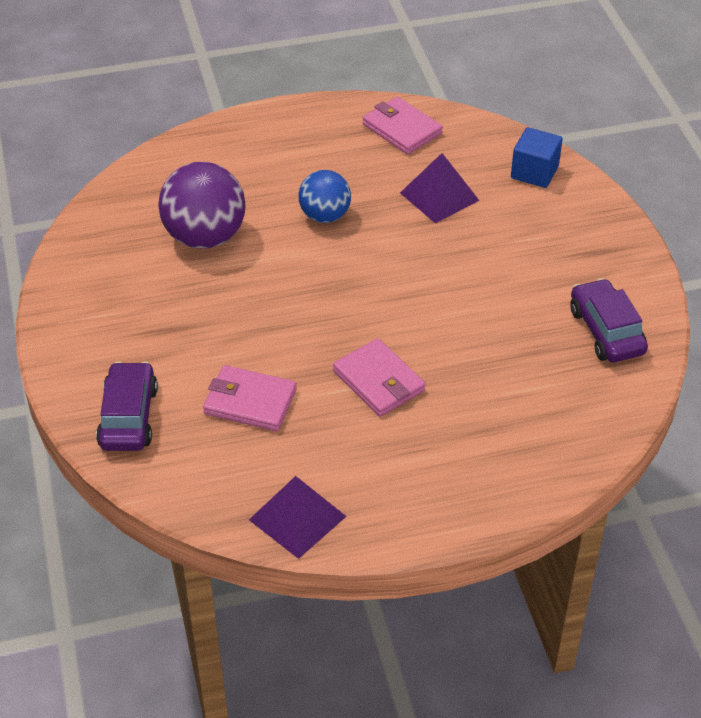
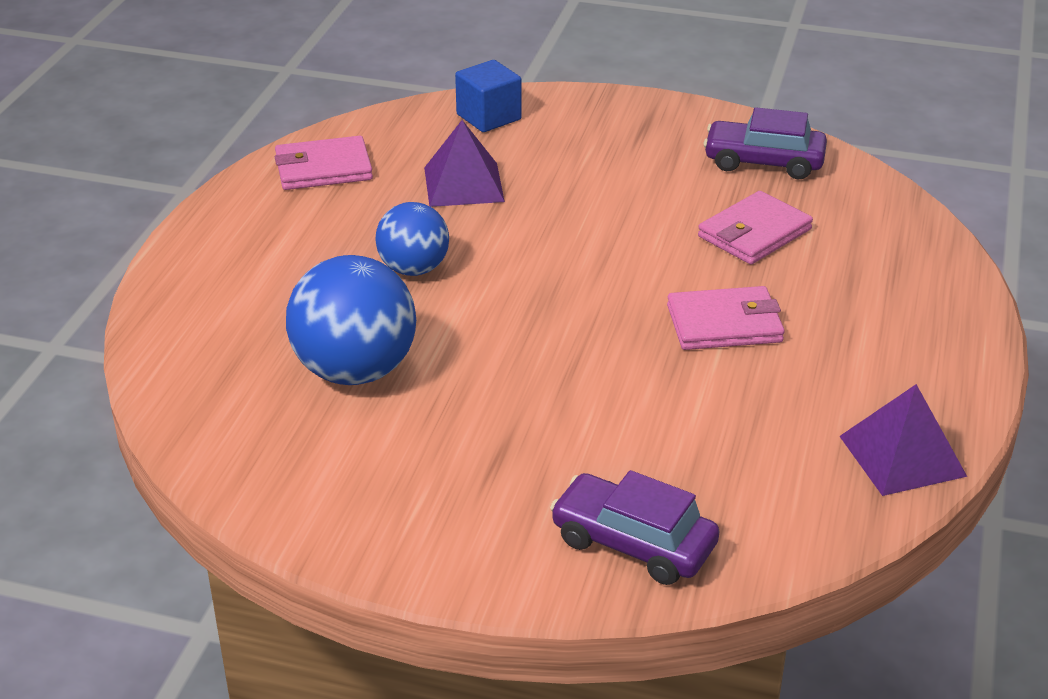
camera: 60 degrees left, 10 degrees down
purple ball [158,162,245,249] -> blue ball [286,255,416,385]
pink wallet [203,365,297,431] -> pink wallet moved to [698,191,813,264]

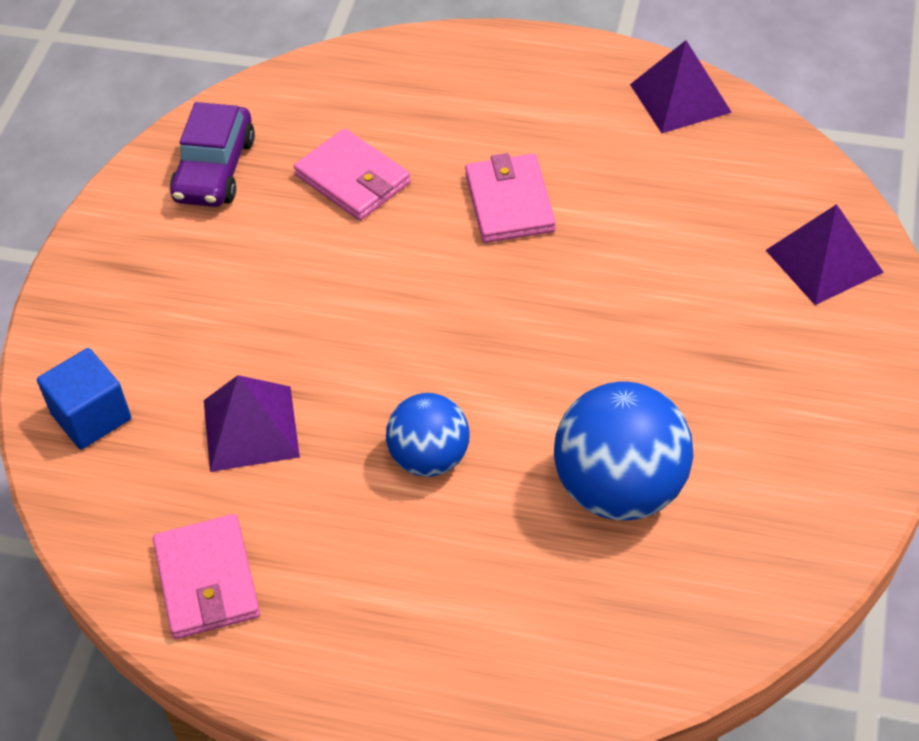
camera: 90 degrees left, 15 degrees up
purple car [550,470,719,585] -> purple pyramid [766,204,884,305]

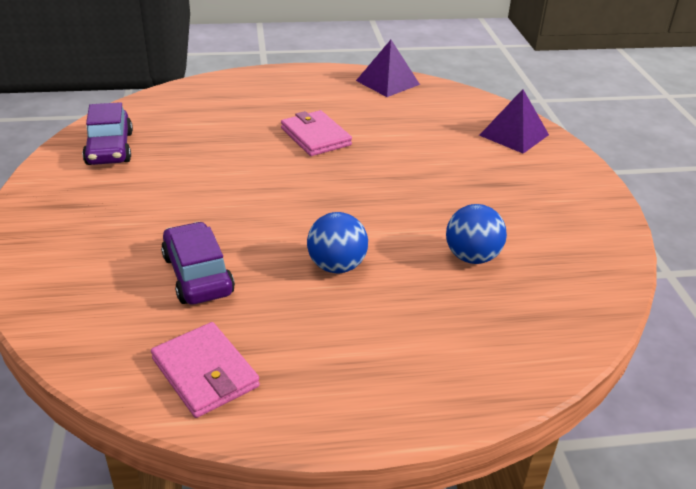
camera: 25 degrees left, 15 degrees down
blue cube [37,348,131,449] -> none
purple pyramid [204,375,300,472] -> purple car [161,222,235,305]
pink wallet [294,128,411,221] -> none
blue ball [554,382,694,520] -> blue ball [446,204,507,264], size x0.62

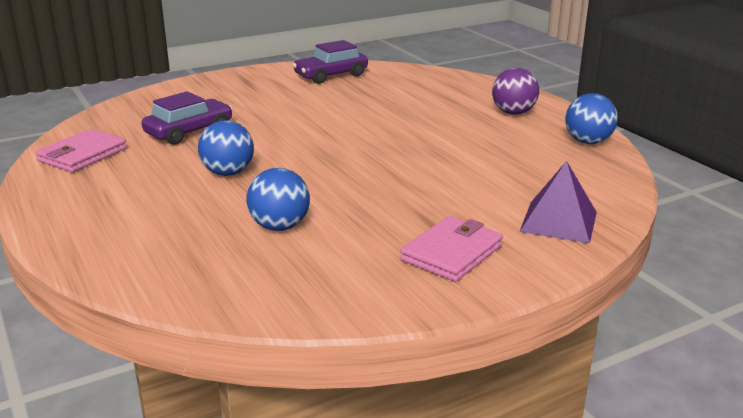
camera: 70 degrees right, 10 degrees down
pink wallet [281,110,352,156] -> pink wallet moved to [400,216,503,282]
purple pyramid [356,40,420,97] -> blue ball [565,93,618,144]
none -> purple ball [492,68,539,115]

